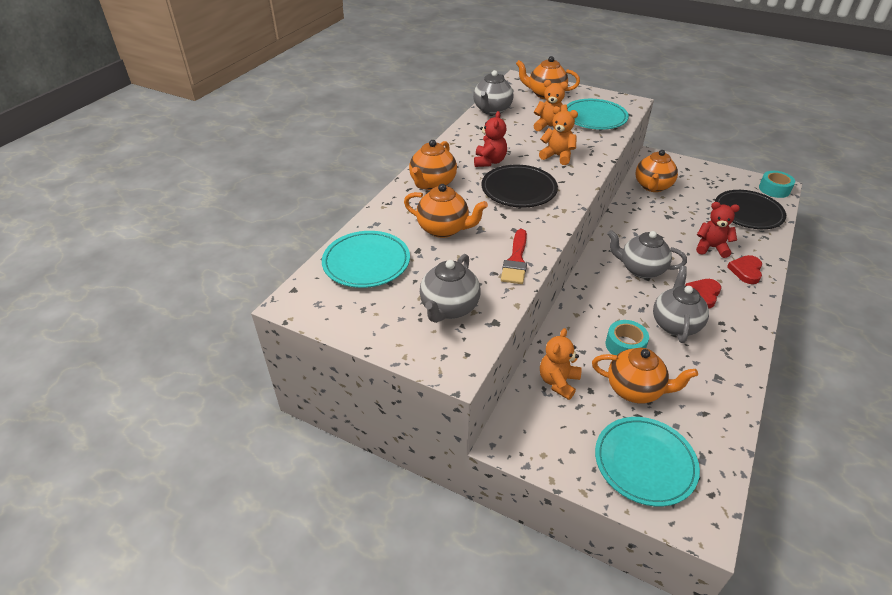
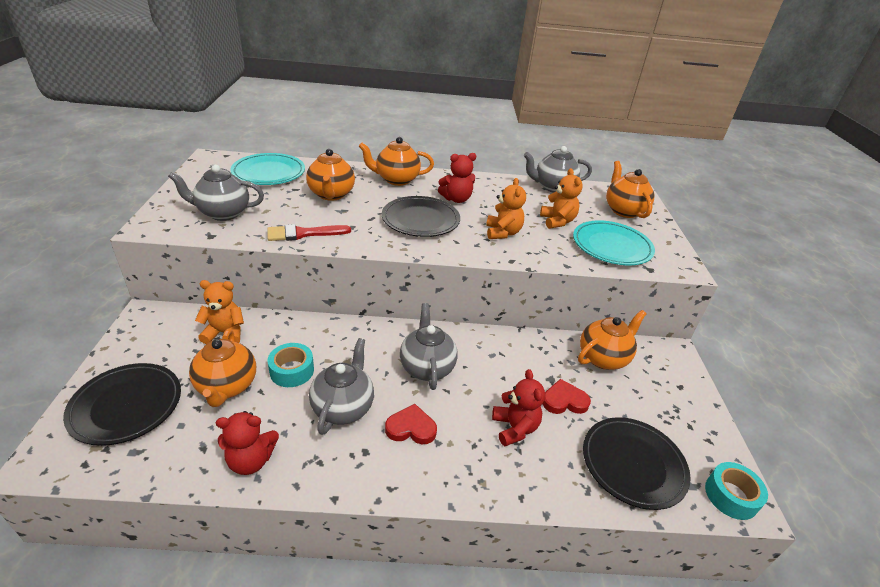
camera: 60 degrees right, 5 degrees down
turquoise plate [595,417,700,507] -> black plate [63,363,181,446]
orange teapot [636,150,678,192] -> orange teapot turned 150 degrees clockwise [578,310,647,370]
grey teapot [653,266,709,343] -> grey teapot turned 60 degrees counterclockwise [309,338,374,435]
red heart [727,255,762,284] -> red heart moved to [543,379,591,414]
none -> red teddy bear [216,411,279,475]

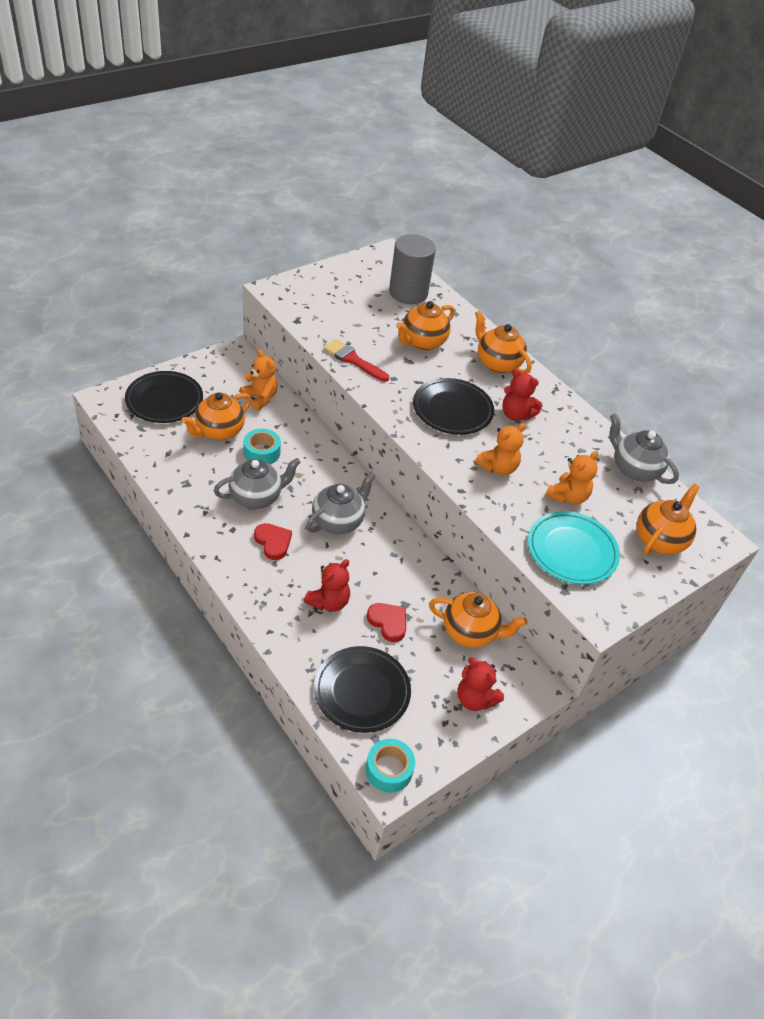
camera: 50 degrees right, 10 degrees up
grey teapot [168,165,264,221] -> none
red teddy bear [216,411,279,475] -> red teddy bear moved to [457,657,504,711]
turquoise plate [230,153,305,185] -> grey cylinder [389,234,436,304]

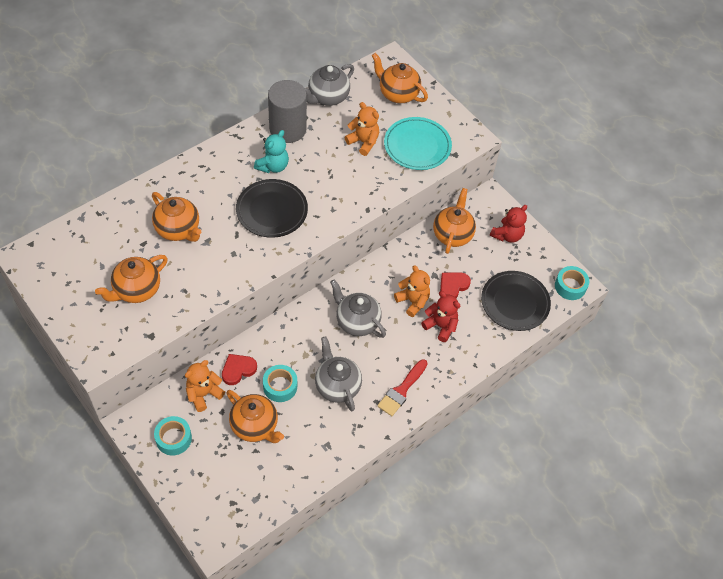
camera: 90 degrees left, 10 degrees up
black plate [125,371,203,423] -> none
red heart [254,523,292,560] -> red heart moved to [222,354,257,385]
red brush [323,339,389,382] -> red brush moved to [377,359,428,416]
grey cylinder [389,234,436,304] -> grey cylinder moved to [268,80,307,143]
orange teapot [475,311,532,373] -> orange teapot moved to [95,255,168,303]
orange teddy bear [475,423,526,476] -> orange teddy bear moved to [394,265,430,317]
red teddy bear [502,369,542,421] -> turquoise teddy bear [254,130,289,173]
none -> turquoise tape [154,416,192,456]

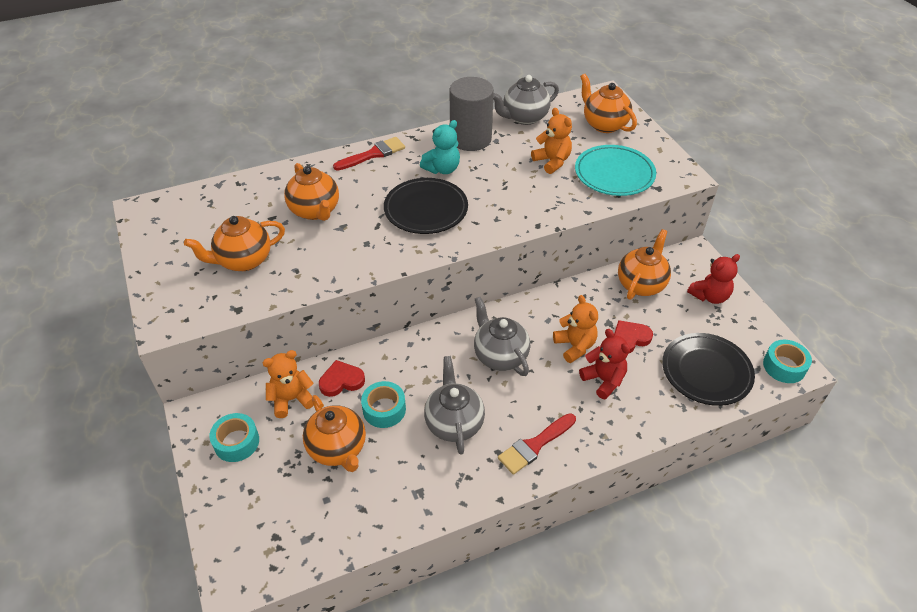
camera: 20 degrees right, 10 degrees down
none -> red brush [333,137,405,171]

